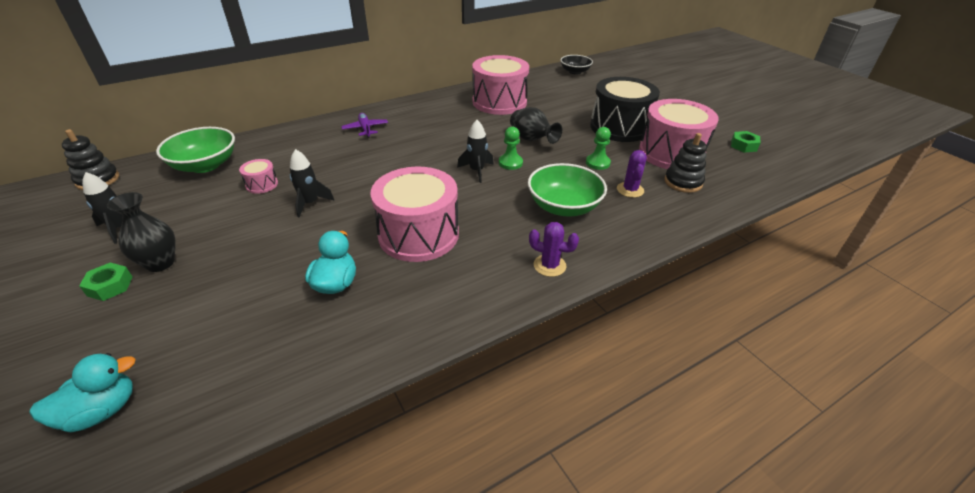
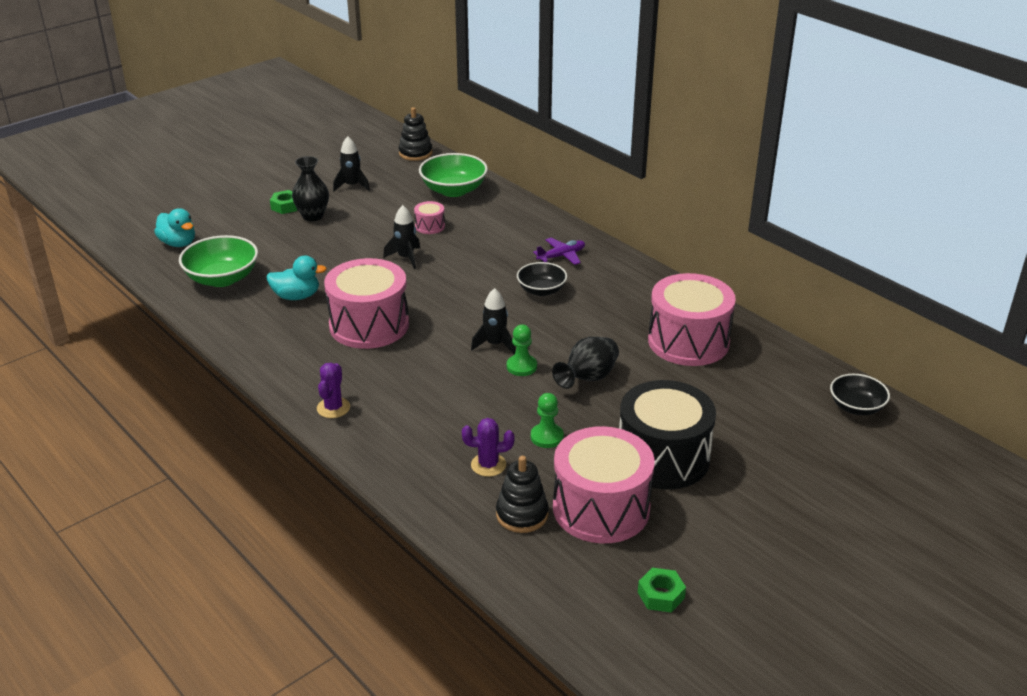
camera: 80 degrees right, 5 degrees down
green bowl [528,163,607,217] -> green bowl moved to [179,235,258,287]
none -> black bowl [517,262,567,296]

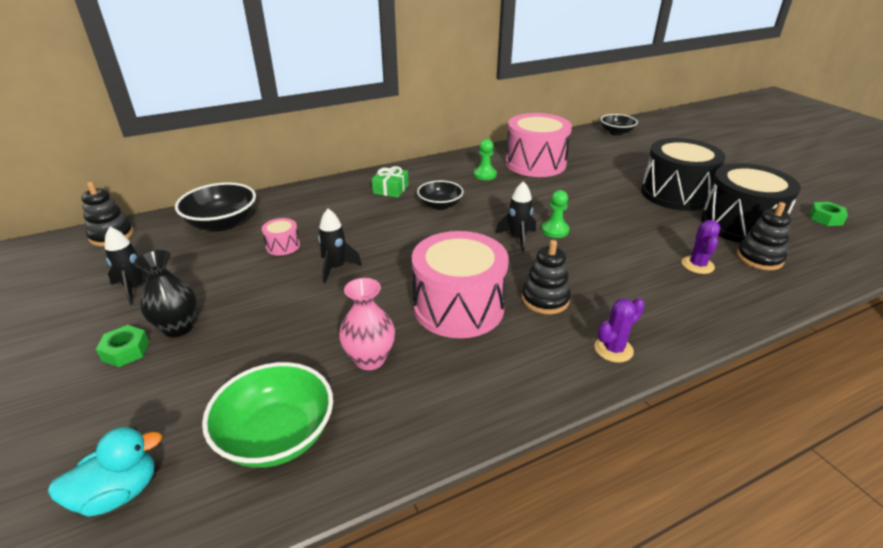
camera: 75 degrees left, 0 degrees up
turquoise duck [266,256,327,300] -> pink vase [339,278,395,370]
purple cactus [317,363,350,418] -> purple cactus turned 60 degrees counterclockwise [594,298,645,363]
green bowl [419,153,488,197] -> black bowl [175,182,256,231]
green pawn [531,393,564,448] -> green pawn moved to [474,139,497,180]
purple plane [533,238,585,265] -> green gift [372,166,408,198]
black vase [552,337,619,389] -> none
pink drum [553,426,655,543] -> black drum [701,163,801,243]
none -> black stacking toy [521,240,571,314]

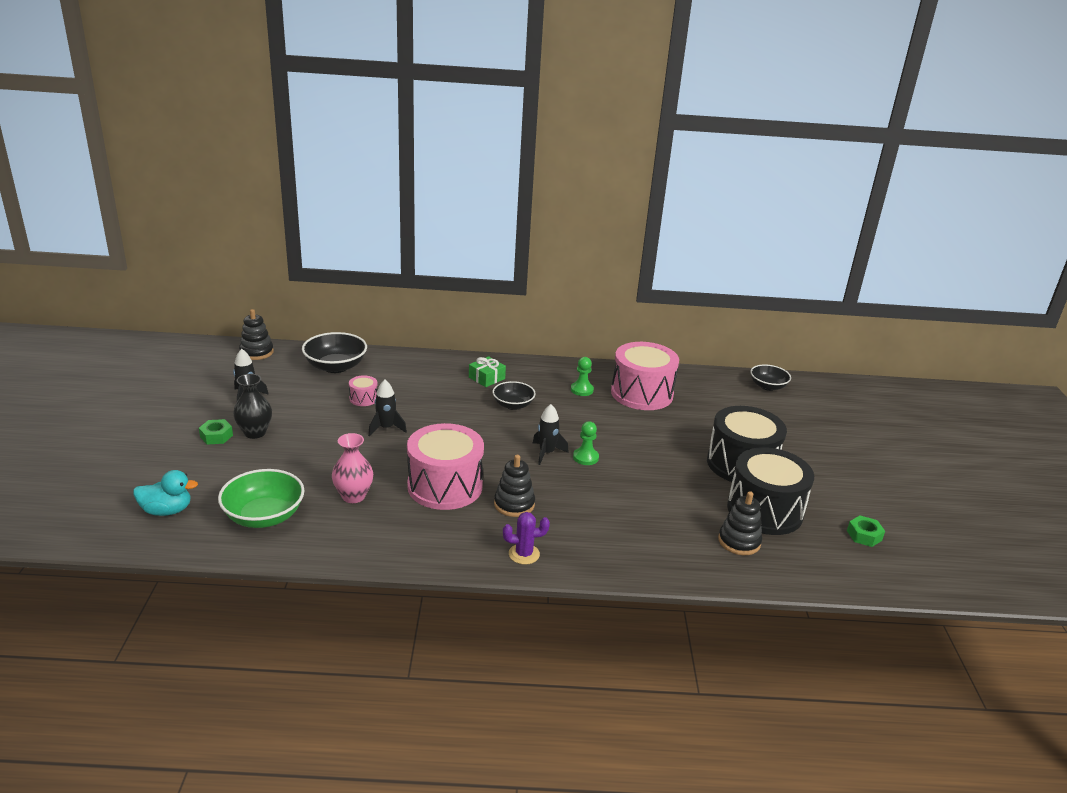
camera: 25 degrees right, 5 degrees down
purple cactus [681,220,720,274] -> none

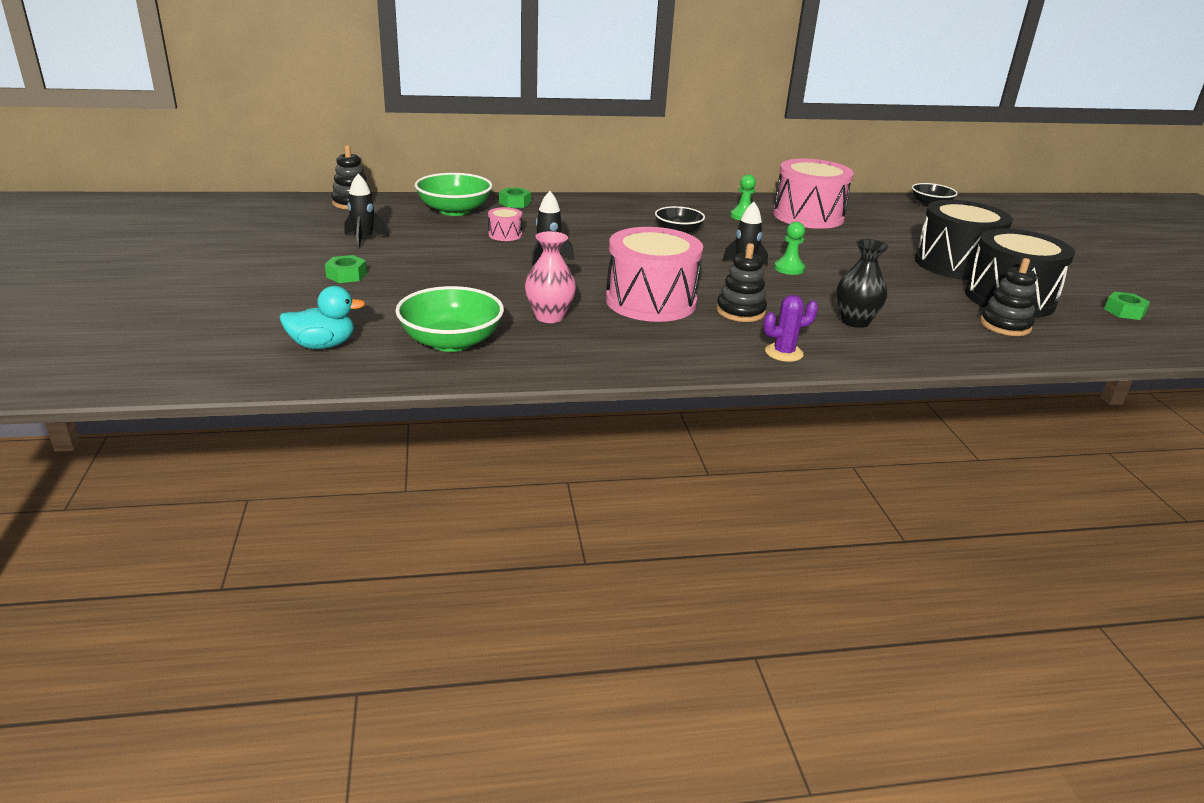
camera: 10 degrees left, 0 degrees up
black vase [233,374,272,439] -> black vase moved to [836,239,889,328]
black bowl [302,332,367,373] -> green bowl [415,173,493,216]
green gift [469,356,506,387] -> none
none -> green nut [499,188,531,208]

